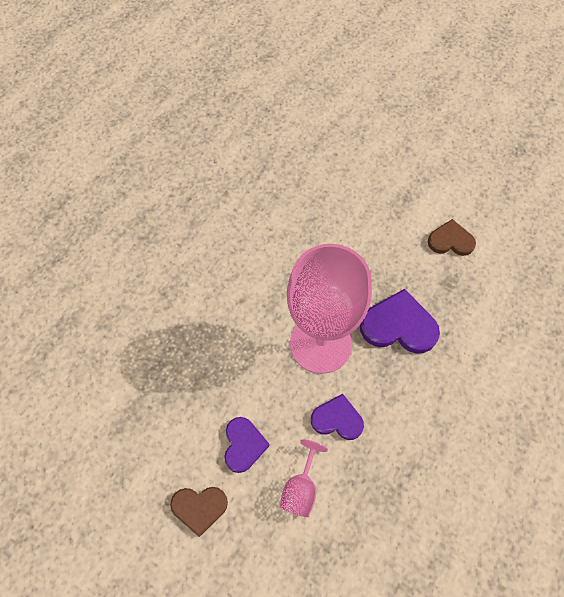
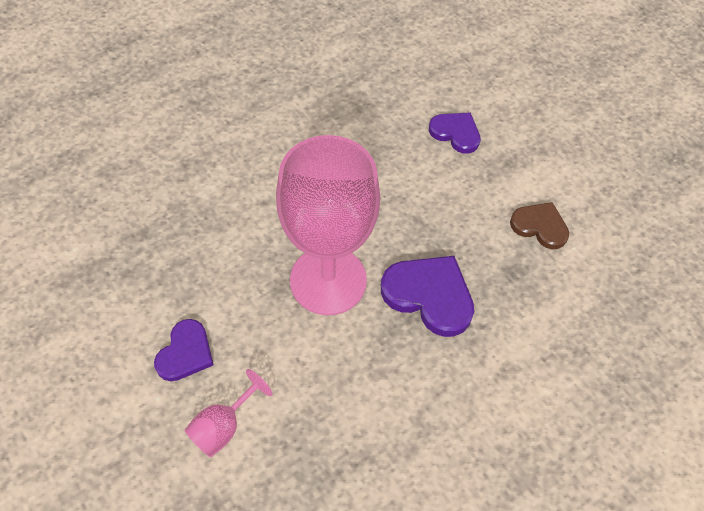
camera: 20 degrees right, 5 degrees down
brown heart [170,487,228,537] -> none
purple heart [311,394,364,440] -> purple heart moved to [429,112,481,154]

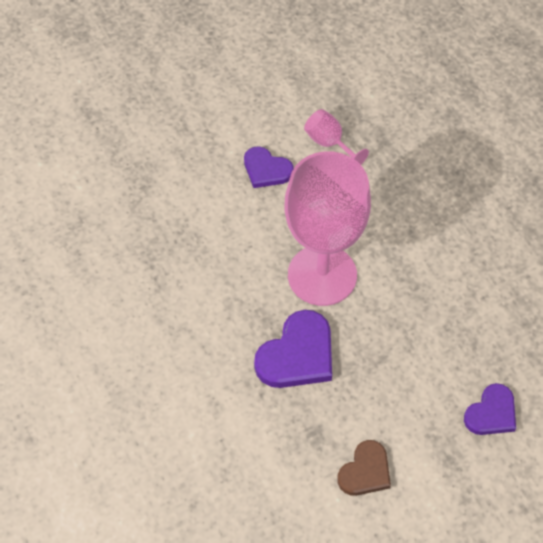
camera: 100 degrees right, 0 degrees up
pink goblet [185,369,272,457] -> pink goblet moved to [304,109,369,165]

